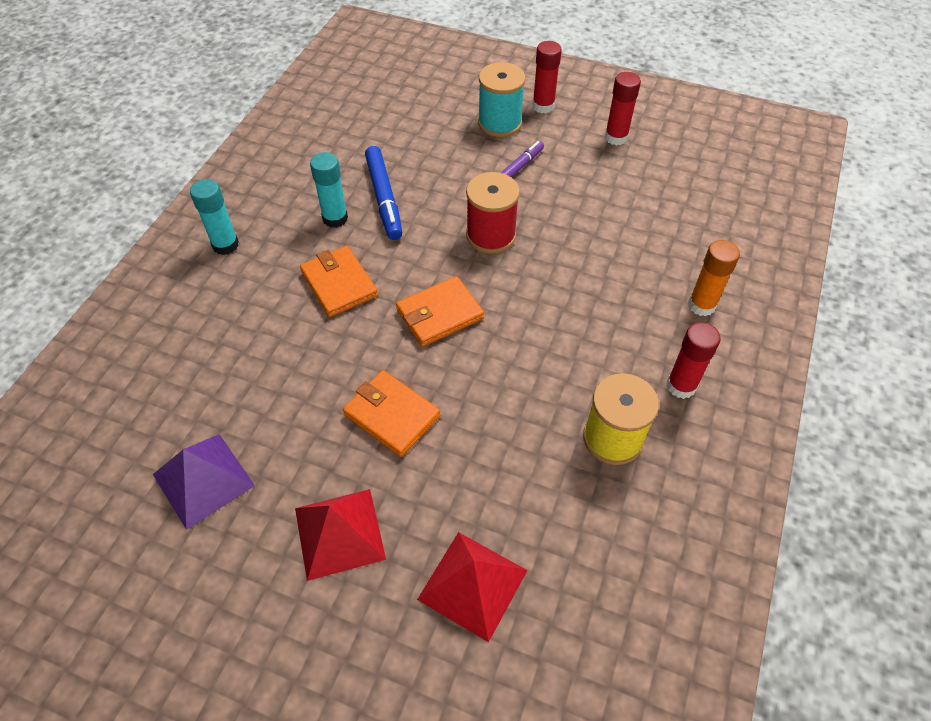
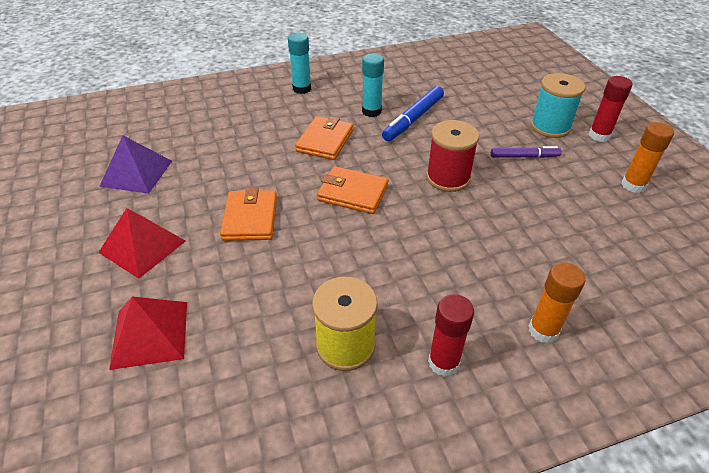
camera: 50 degrees right, 10 degrees down
red glue stick [605,72,641,146] -> orange glue stick [622,122,674,193]

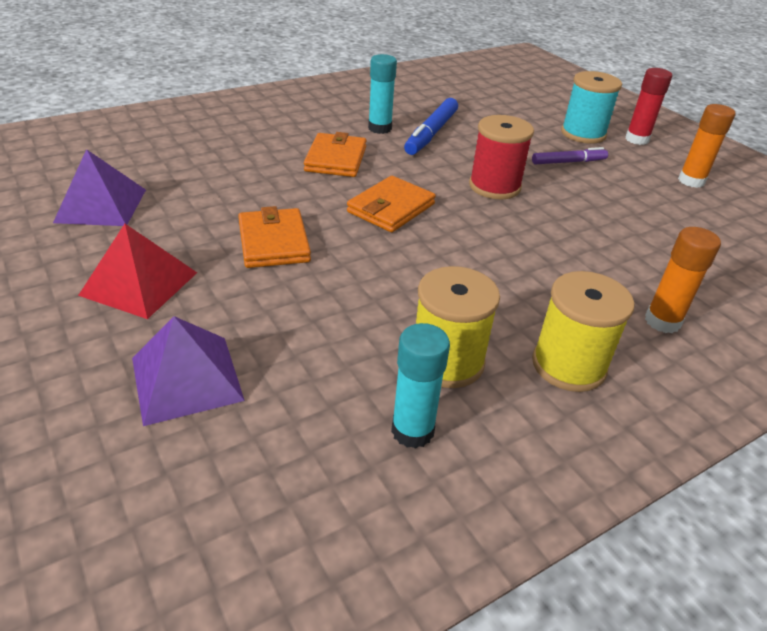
camera: 15 degrees left, 5 degrees down
red pyramid [109,297,187,370] -> purple pyramid [132,316,245,426]
turquoise glue stick [288,33,311,94] -> turquoise glue stick moved to [391,323,450,449]
orange wallet [317,166,388,214] -> orange wallet turned 60 degrees counterclockwise [347,176,436,232]
red glue stick [428,294,474,377] -> yellow spool [532,271,634,392]

